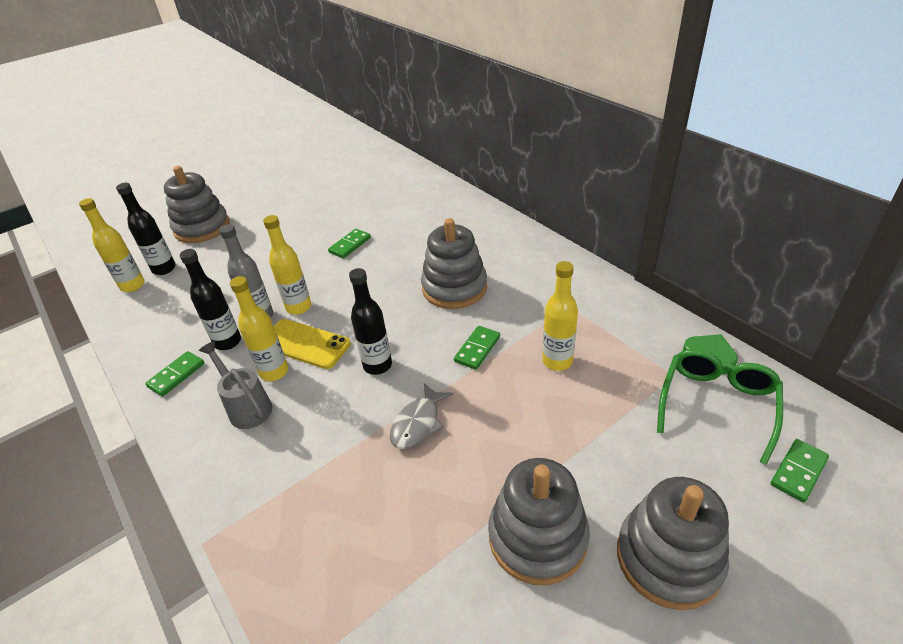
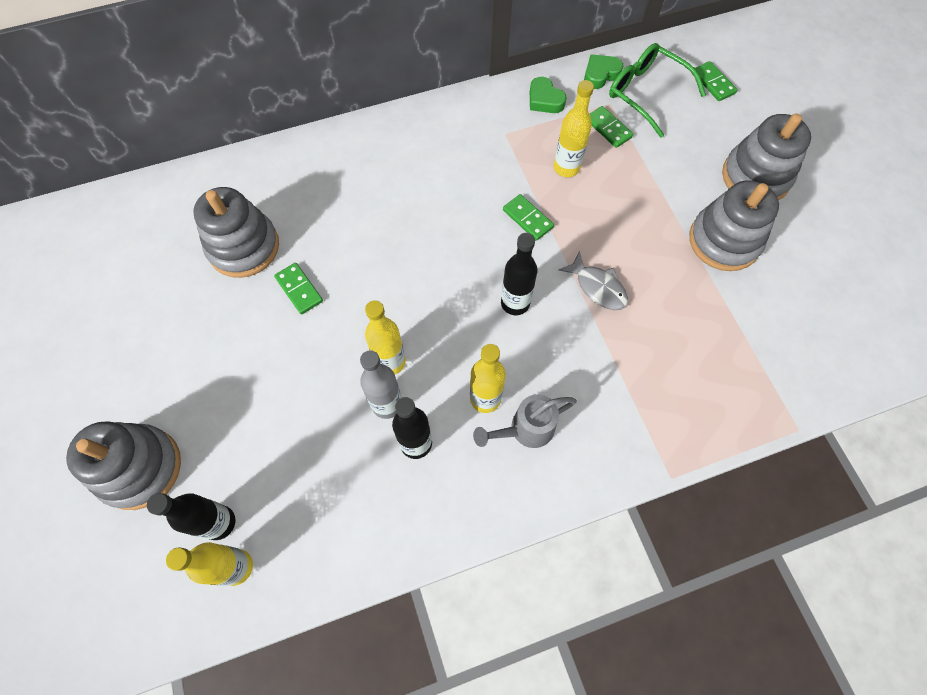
camera: 75 degrees left, 25 degrees up
green domino [145,351,204,397] -> green domino moved to [590,106,633,148]
yellow phone [274,319,351,369] -> none
grey stacking toy [421,218,487,309] -> grey stacking toy moved to [193,187,279,278]
none -> green heart [530,77,567,113]

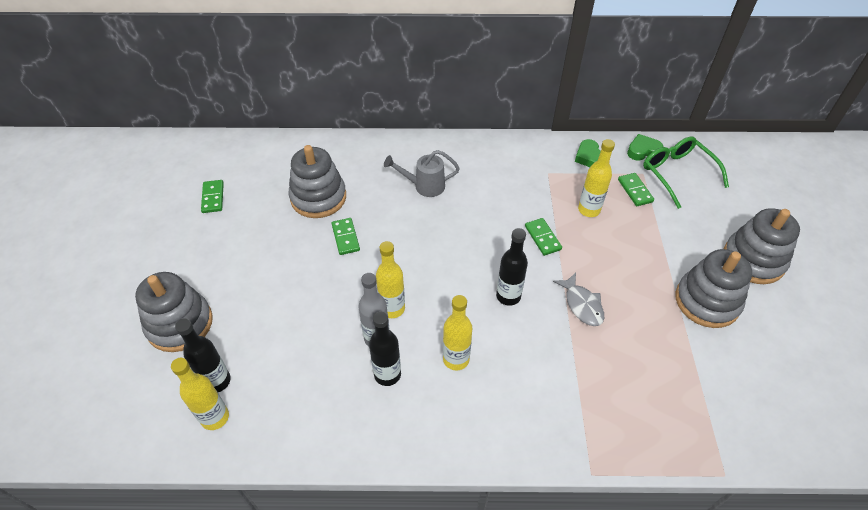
camera: 20 degrees right, 15 degrees down
grey watering can [473,394,577,448] -> grey watering can moved to [384,150,460,197]
green domino [695,61,737,101] -> green domino moved to [201,180,224,213]

